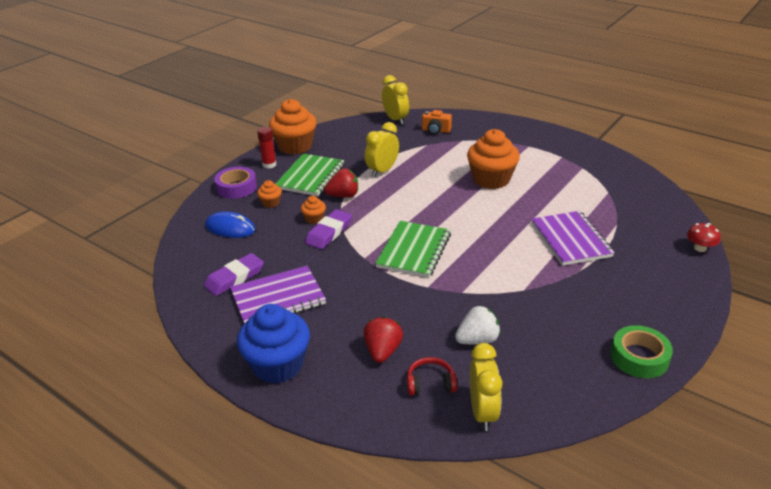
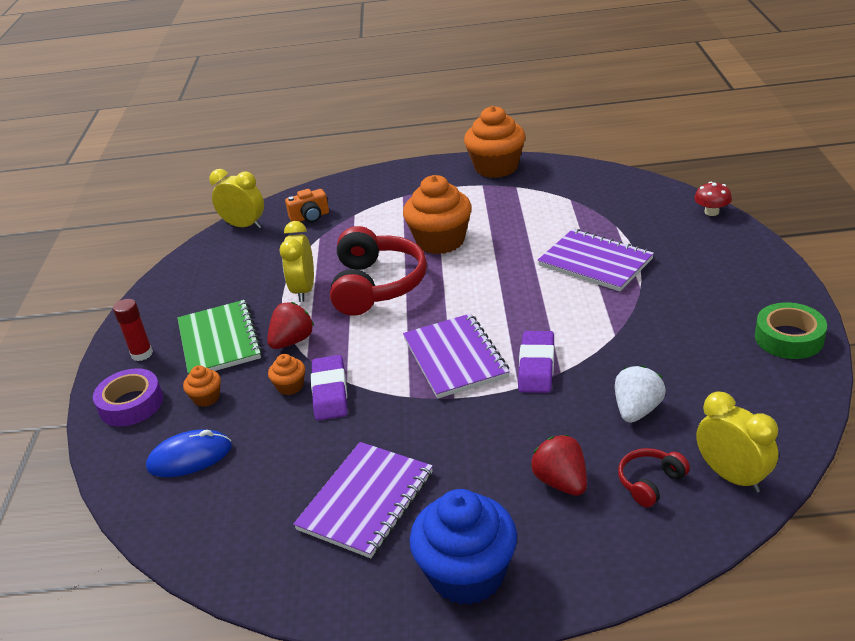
camera: 35 degrees left, 0 degrees up
purple eraser [204,253,264,296] -> purple eraser moved to [518,331,554,393]
orange cupcake [269,99,317,155] -> orange cupcake moved to [464,106,525,178]
green notebook [375,221,451,278] -> purple notebook [403,313,510,399]
none -> red headphones [330,226,427,316]

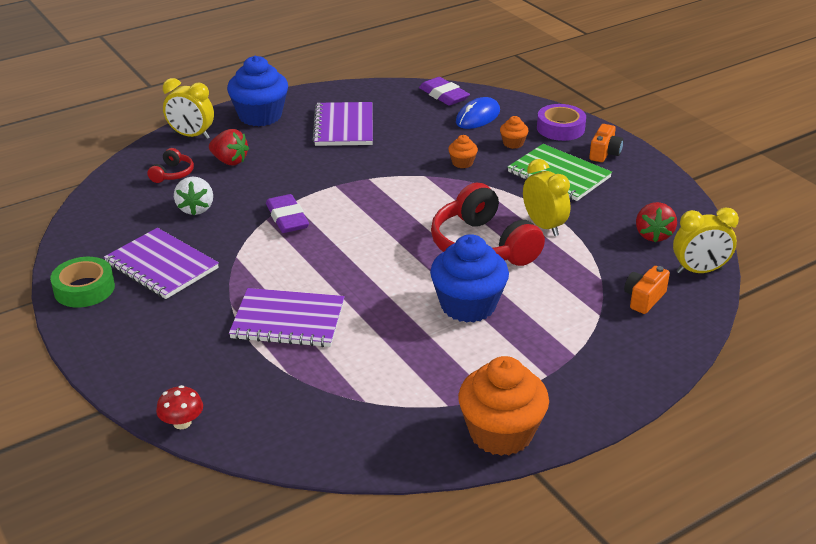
camera: 145 degrees right, 0 degrees up
red glue stick [113,299,153,361] -> orange camera [589,124,623,162]
red strawberry [267,302,314,349] -> red strawberry moved to [636,202,677,242]
purple eraser [311,355,347,420] -> purple eraser moved to [419,77,470,106]
orange cupcake [403,175,472,254] -> blue cupcake [430,234,509,323]
purple notebook [403,313,510,399] -> purple notebook moved to [104,228,219,299]
yellow clock [696,391,778,493] -> yellow clock moved to [163,78,214,139]

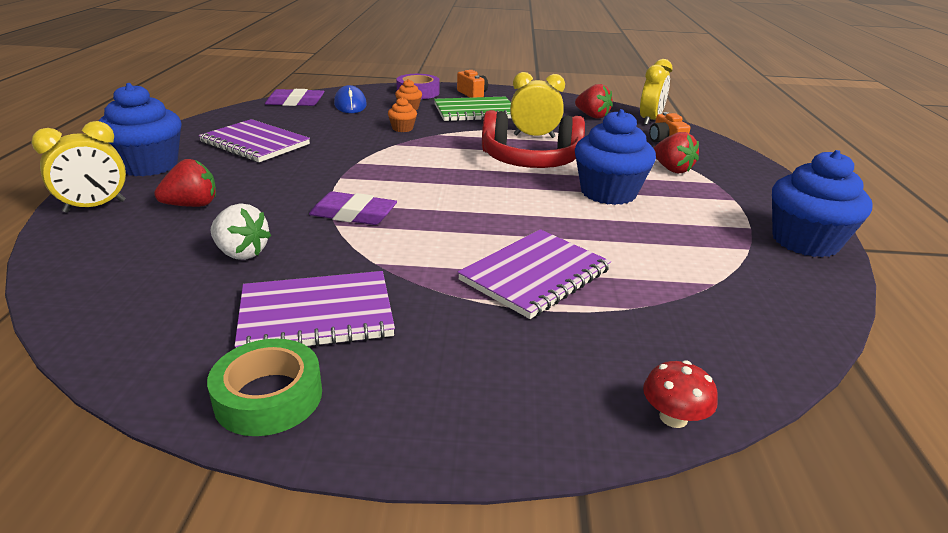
camera: 55 degrees left, 5 degrees down
red headphones [147,148,194,183] -> none
orange cupcake [458,356,549,456] -> blue cupcake [772,150,873,257]
none -> red strawberry [654,132,699,173]

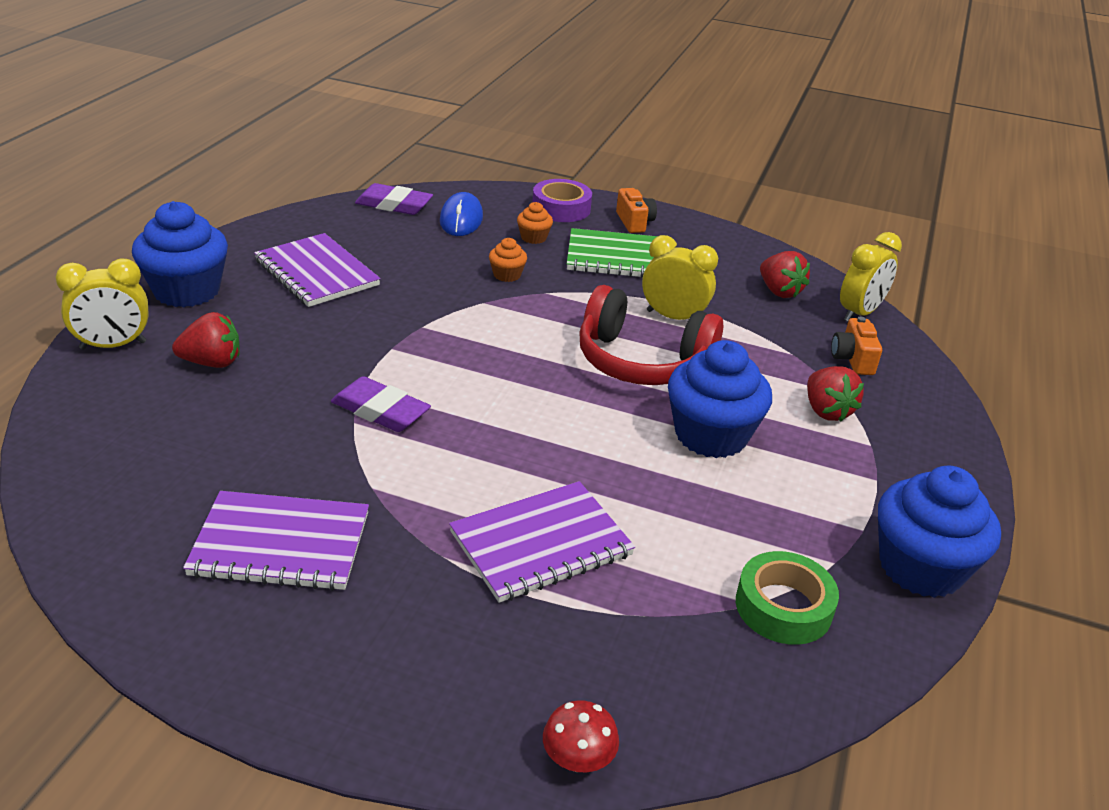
camera: 15 degrees right, 5 degrees up
green tape [207,339,322,436] -> green tape moved to [736,551,839,645]
white strawberry [211,204,271,260] -> none

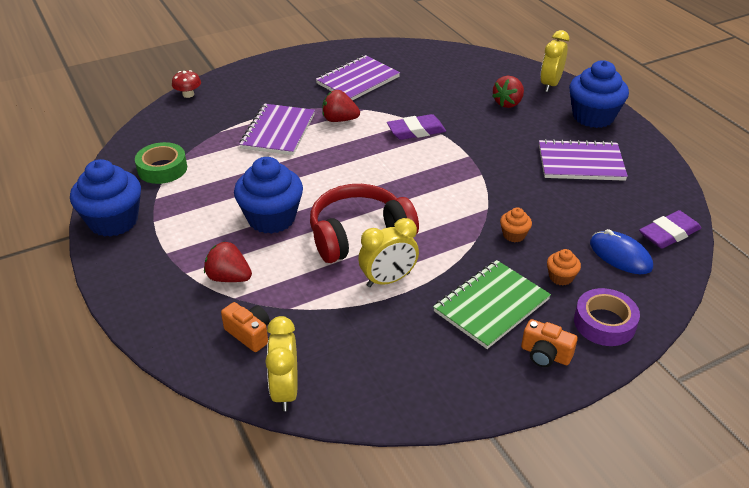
camera: 135 degrees right, 5 degrees up
red strawberry [760,251,810,298] -> red strawberry moved to [322,90,360,122]

